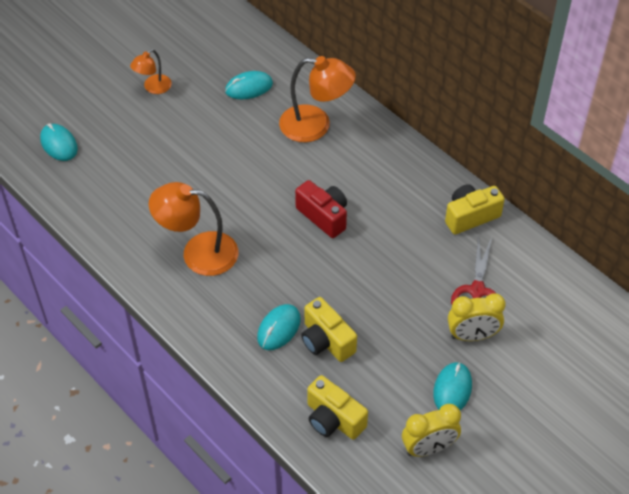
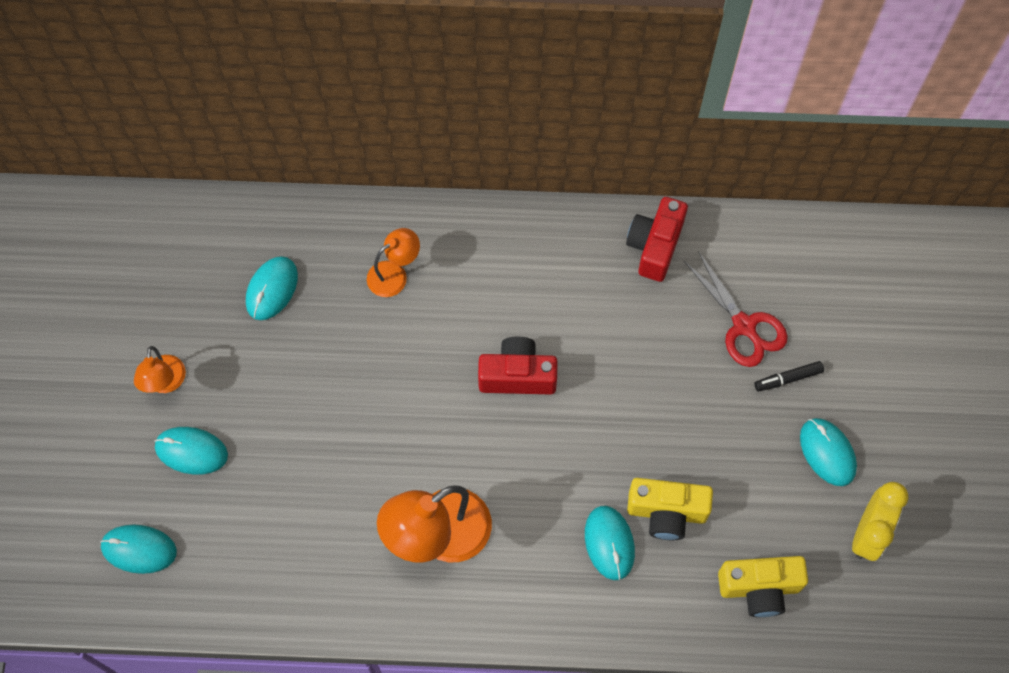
camera: 45 degrees left, 15 degrees up
orange lamp [279,56,356,142] -> orange lamp [367,228,420,297], size x0.56
yellow camera [445,184,505,234] -> red camera [626,197,688,282]
yellow clock [448,293,506,341] -> black marker [754,361,824,392]
none -> turquoise mouse [154,427,228,475]

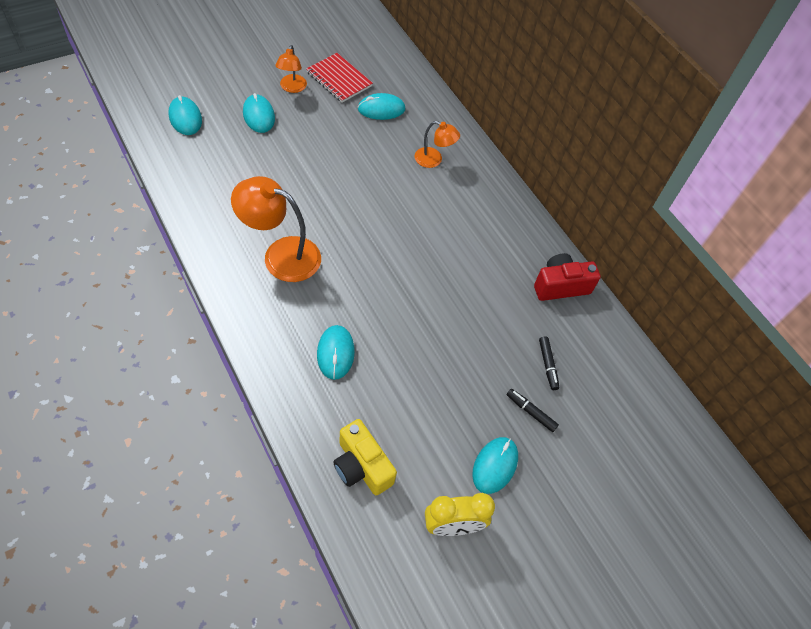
camera: 50 degrees right, 10 degrees down
orange lamp [134,346,186,393] -> orange lamp turned 45 degrees counterclockwise [275,45,307,93]
red camera [478,337,557,394] -> none
turquoise mouse [585,506,635,580] -> turquoise mouse turned 45 degrees counterclockwise [317,325,355,380]
yellow camera [627,478,713,540] -> none
red scissors [684,251,788,367] -> black marker [539,337,559,390]
none -> red notebook [306,53,373,103]

